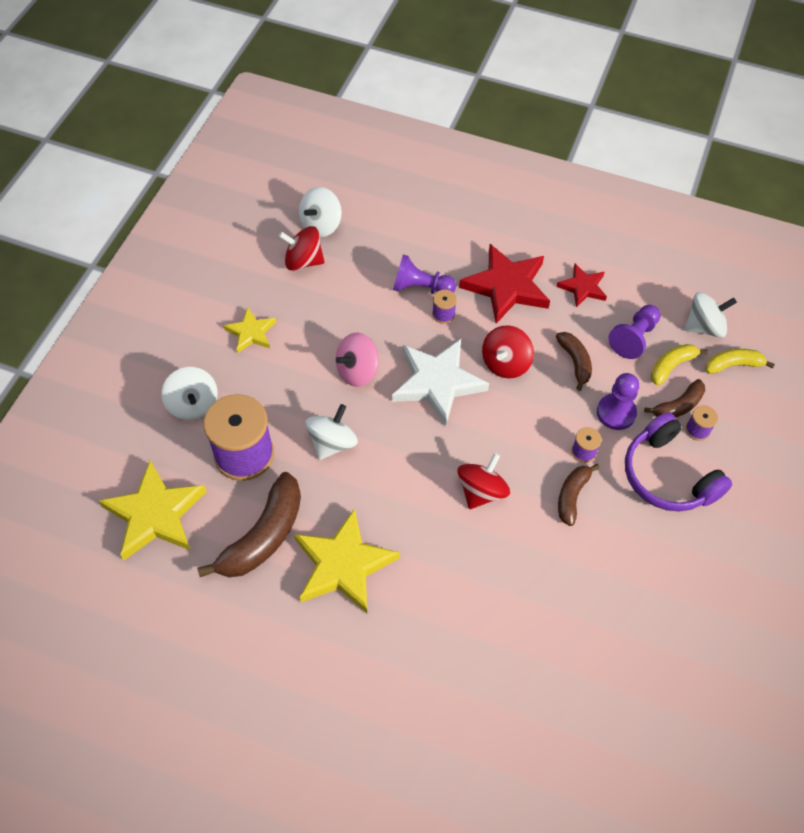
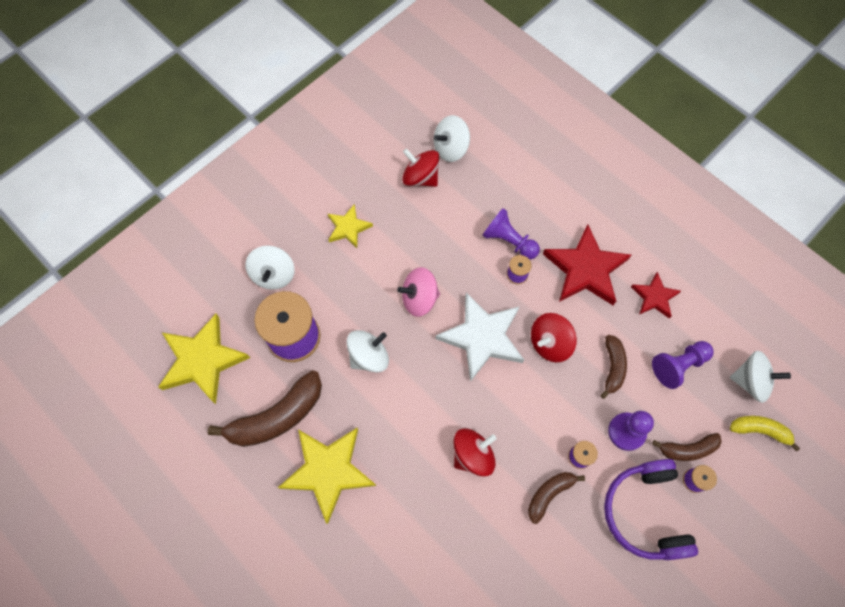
camera: 25 degrees right, 10 degrees up
yellow banana [651,344,708,386] -> none

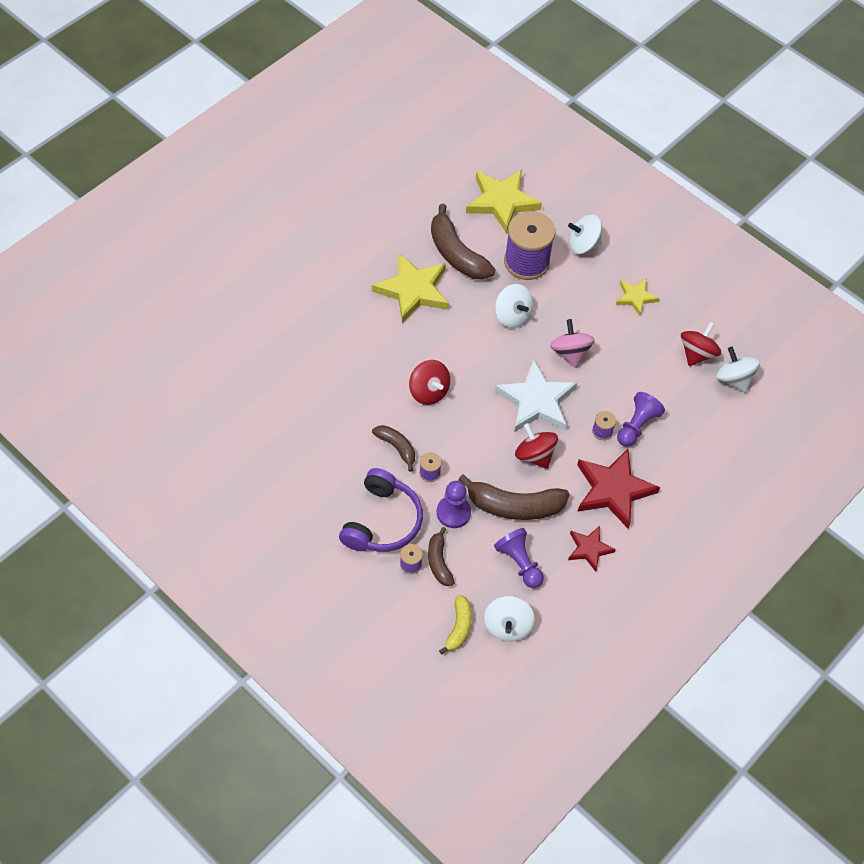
camera: 85 degrees right, 10 degrees down
brown banana [600,335,627,399] -> brown banana [458,474,570,520], size x1.78
purple headphones [604,459,698,560] -> purple headphones turned 120 degrees clockwise [339,468,423,552]

